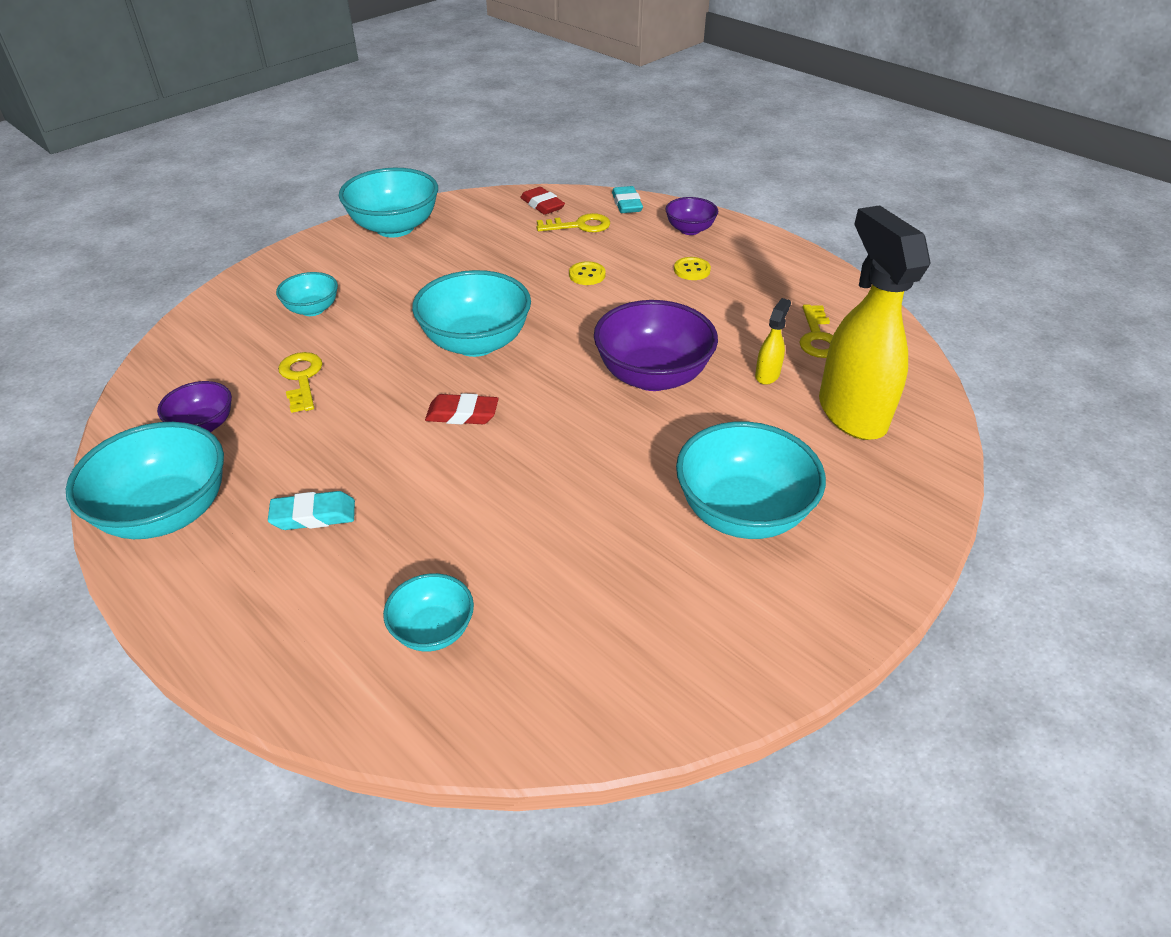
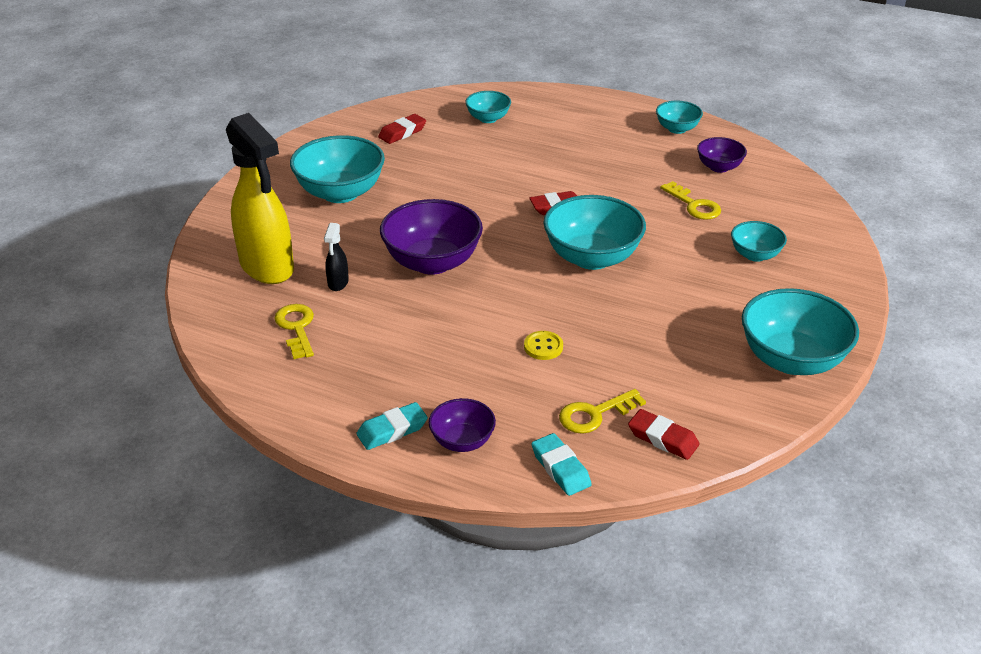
camera: 160 degrees right, 5 degrees down
turquoise bowl [66,422,224,539] -> turquoise bowl [656,101,703,134], size x0.54
turquoise eraser [268,491,355,530] -> turquoise eraser moved to [356,402,428,450]
yellow button [674,257,711,280] -> none
yellow spray bottle [755,298,791,385] -> black spray bottle [324,223,349,291]
none -> red eraser [378,114,426,144]

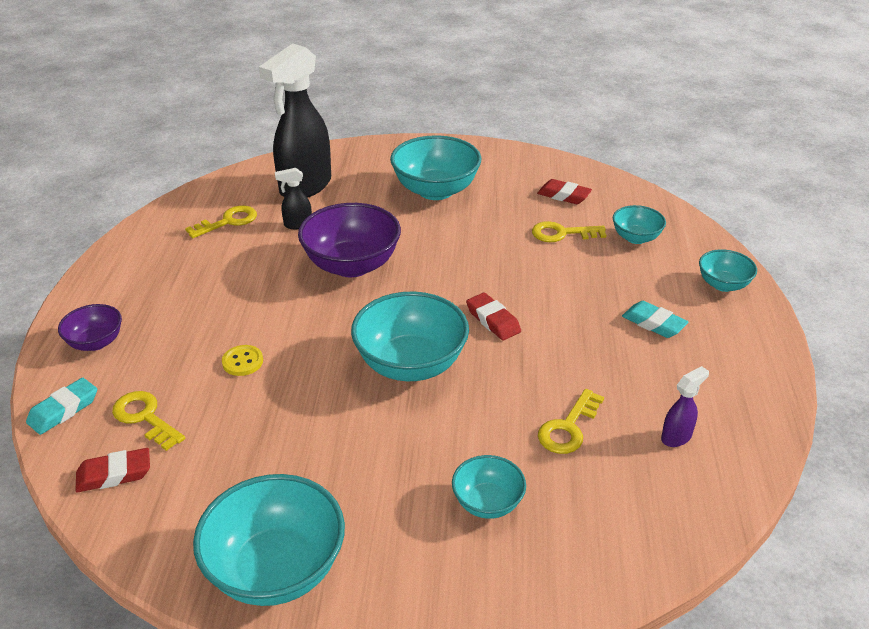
camera: 70 degrees right, 0 degrees up
yellow spray bottle [226,113,294,284] -> black spray bottle [259,43,331,198]
turquoise eraser [356,402,428,450] -> turquoise eraser moved to [622,301,688,338]
red eraser [628,409,700,460] -> red eraser turned 60 degrees clockwise [75,448,150,492]
turquoise bowl [656,101,703,134] -> turquoise bowl moved to [699,249,757,292]
purple bowl [697,137,747,173] -> purple spray bottle [661,366,709,447]
none -> yellow key [532,221,607,242]

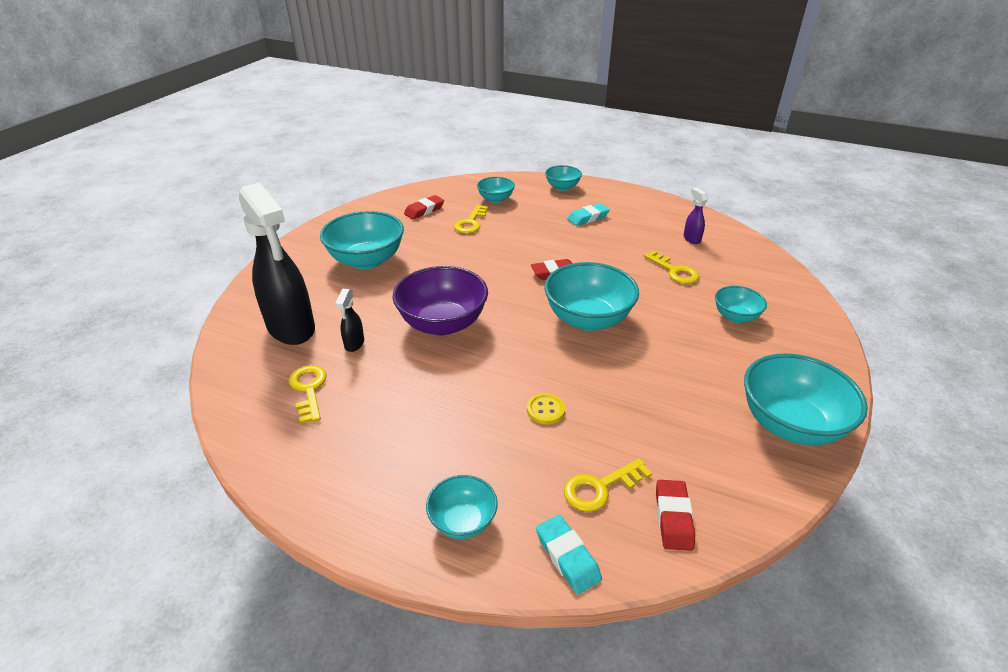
camera: 70 degrees left, 0 degrees up
purple bowl [58,304,122,351] -> turquoise bowl [426,475,498,539]

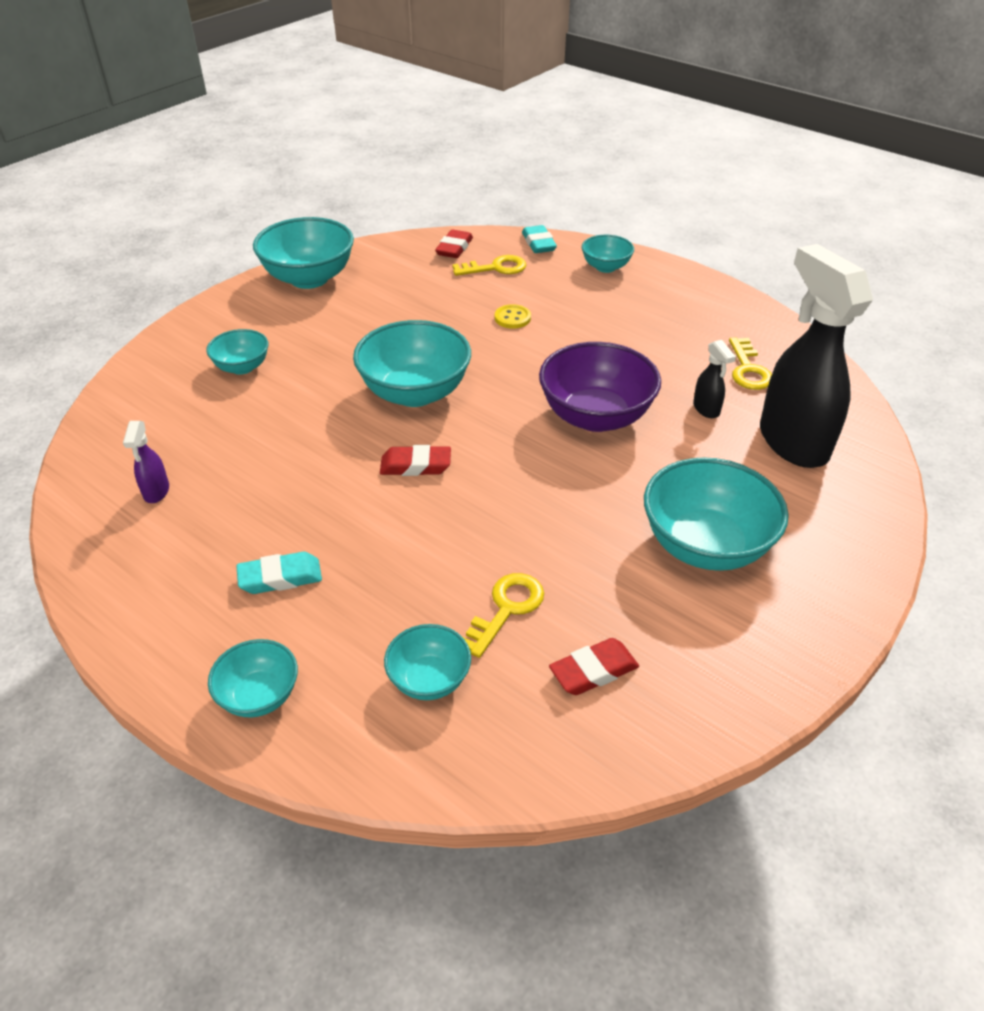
camera: 165 degrees left, 5 degrees up
black spray bottle [335,289,364,352] -> black spray bottle turned 135 degrees clockwise [693,340,736,418]
yellow key [644,250,700,284] -> none

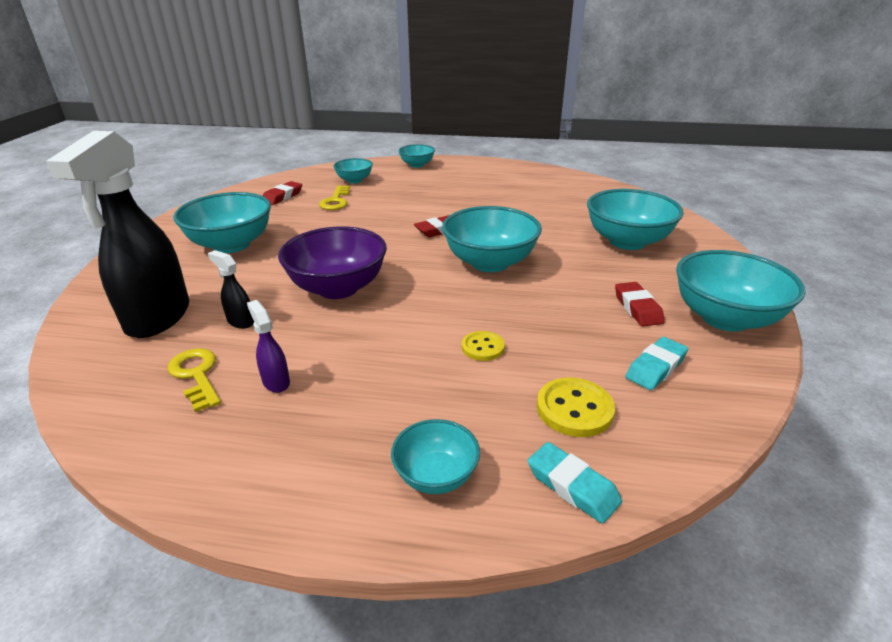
camera: 150 degrees right, 10 degrees down
purple spray bottle [123,421,169,503] -> purple spray bottle moved to [247,300,290,393]
turquoise bowl [206,329,268,375] -> turquoise bowl [587,189,684,250], size x1.84
turquoise eraser [236,552,322,594] -> turquoise eraser moved to [626,337,688,390]
red eraser [435,230,473,258] -> red eraser moved to [615,282,665,326]
yellow key [452,255,526,276] -> yellow button [537,378,615,437]
black spray bottle [760,244,873,468] -> black spray bottle turned 60 degrees clockwise [46,131,189,338]

